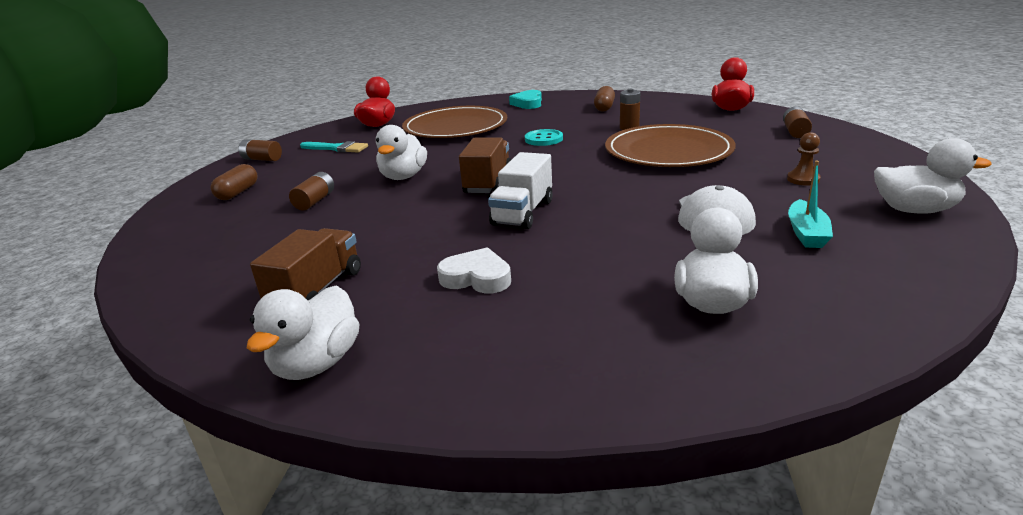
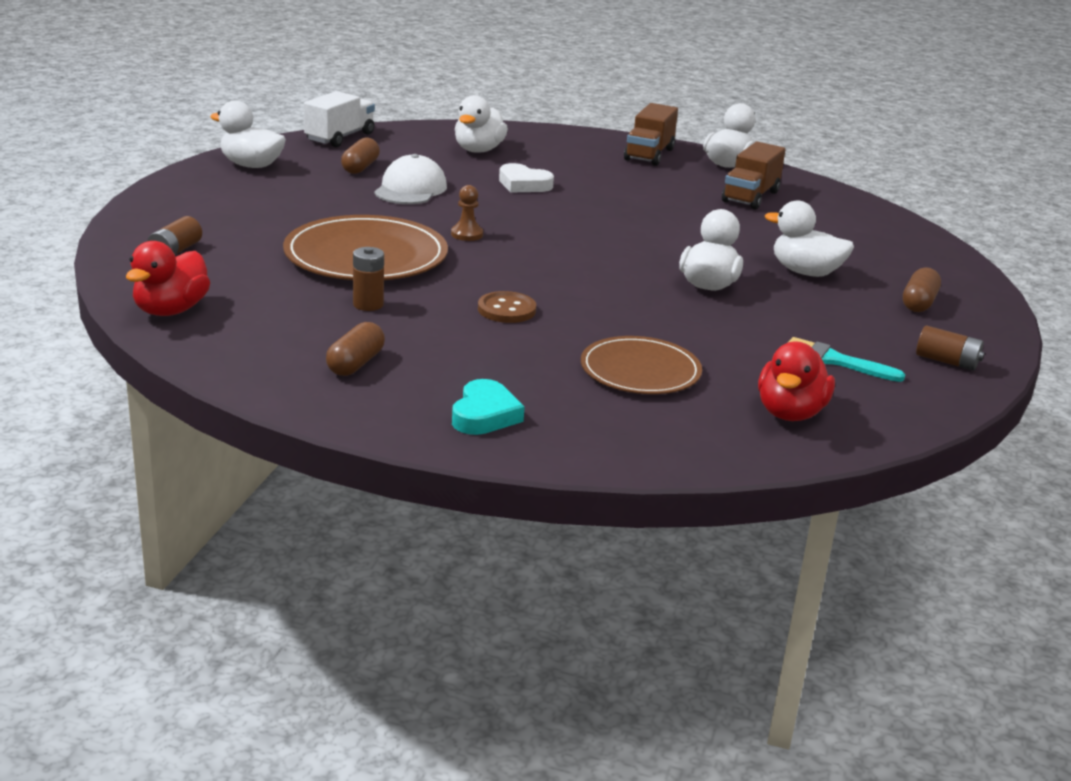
camera: 175 degrees left, 0 degrees up
brown battery [289,172,334,211] -> white duck [765,200,854,277]
brown plate [402,106,507,138] -> brown plate [581,336,702,394], size x0.65
white heart [437,247,511,293] -> white heart moved to [499,163,554,192]
brown truck [459,138,511,193] -> brown truck moved to [624,103,678,166]
white truck [488,152,553,229] -> white truck moved to [304,91,375,147]
turquoise button [525,129,563,146] -> brown button [478,291,536,323]
brown pawn [787,132,821,186] -> brown pawn moved to [451,185,483,241]
turquoise boat [788,161,833,248] -> brown capsule [341,138,380,174]

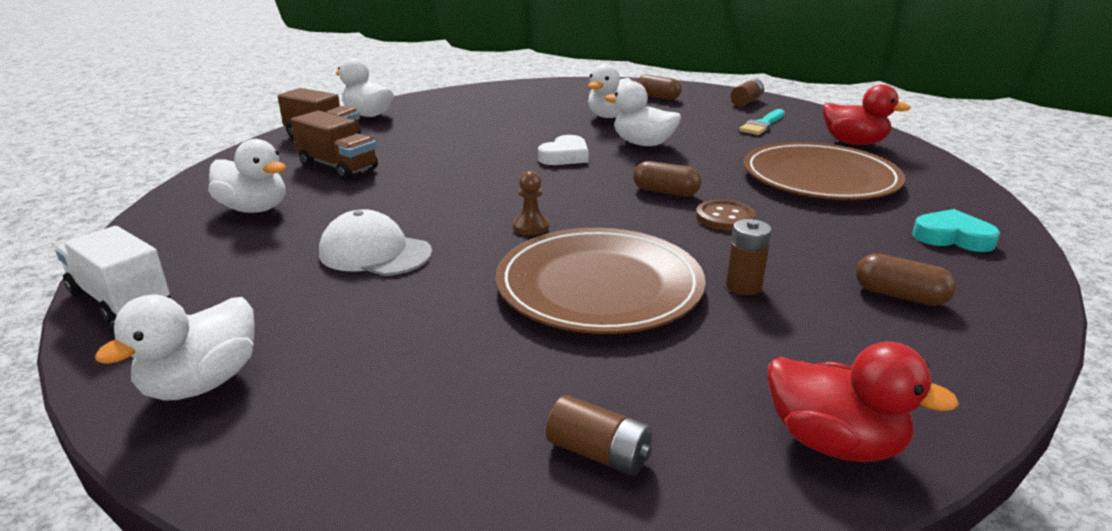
camera: 80 degrees left, 0 degrees up
brown capsule [341,138,380,174] -> brown capsule moved to [633,161,702,196]
white heart [499,163,554,192] -> white heart moved to [538,135,589,165]
brown plate [581,336,702,394] -> brown plate [743,142,905,200], size x1.55
brown truck [722,142,786,209] -> brown truck moved to [291,111,378,179]

